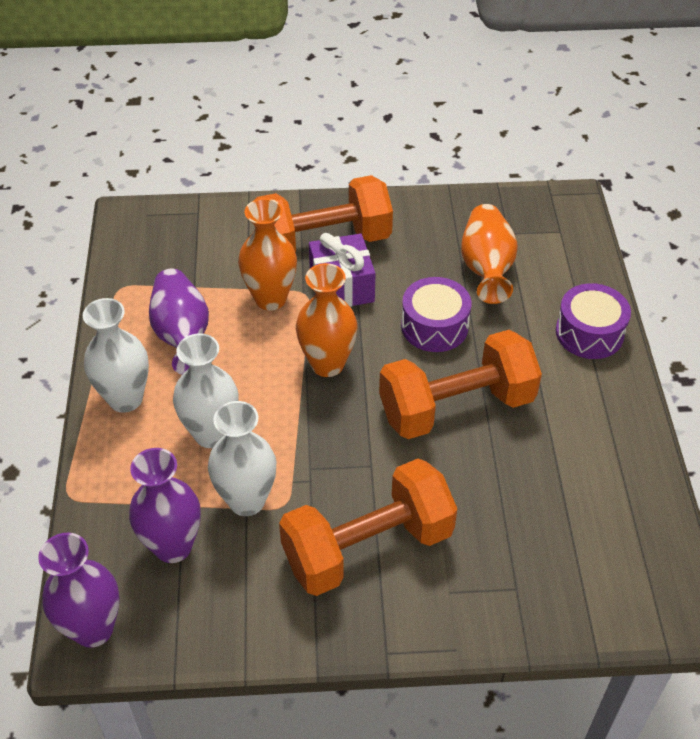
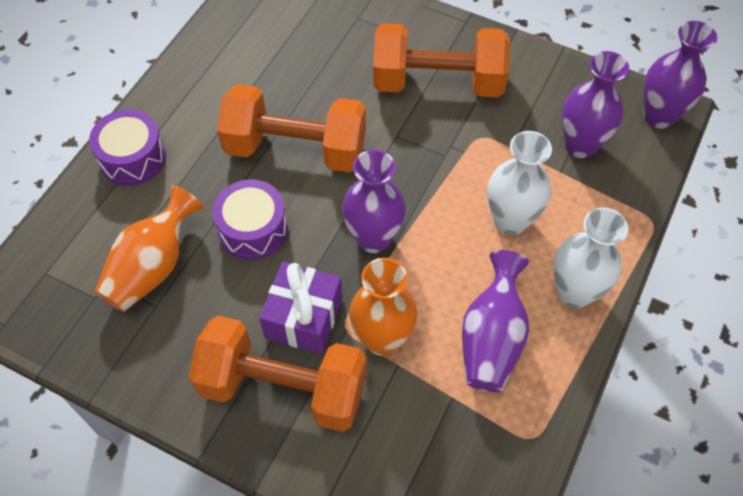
camera: 150 degrees left, 10 degrees up
white vase [208,401,277,516] -> none
orange vase [296,263,358,377] -> purple vase [342,149,406,253]

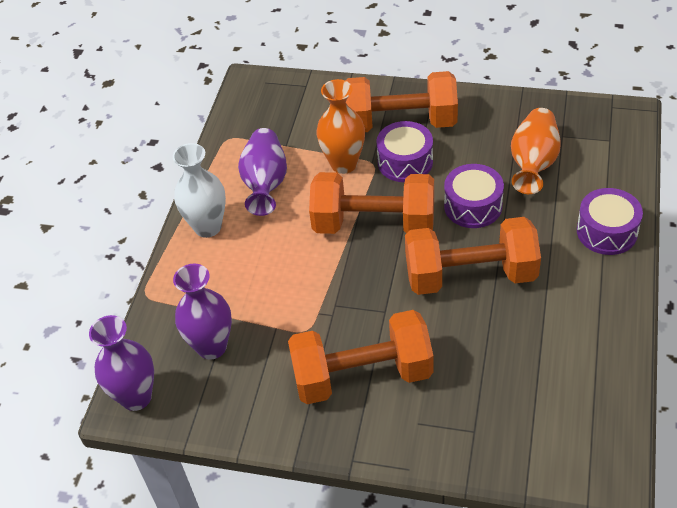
camera: 170 degrees right, 10 degrees down
purple gift [259,261,342,354] -> purple drum [376,121,433,182]
purple vase [342,149,406,253] -> orange dumbbell [309,172,434,234]
white vase [487,131,552,235] -> none

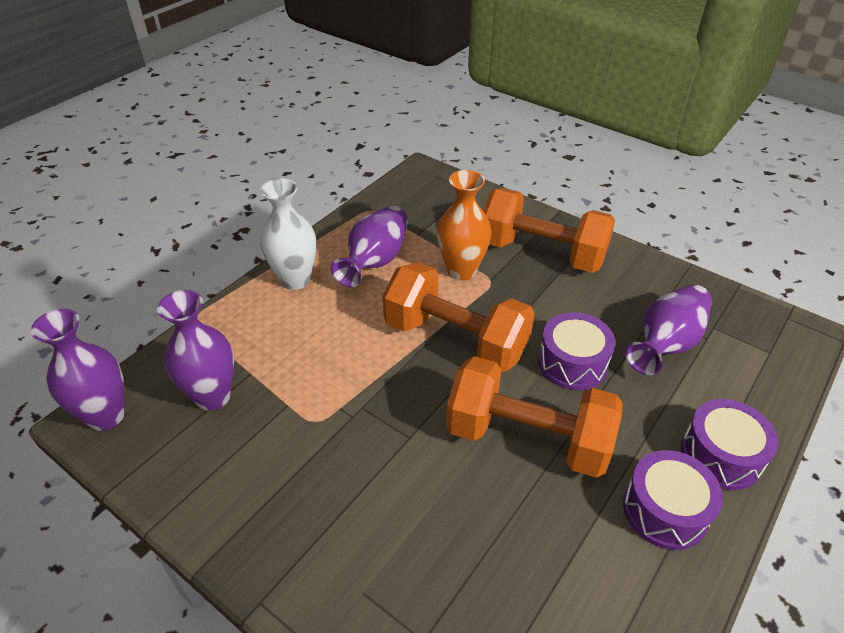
camera: 20 degrees right, 5 degrees down
orange dumbbell [288,310,434,404] -> none
purple drum [376,121,433,182] -> purple drum moved to [623,450,723,550]
orange vase [511,108,561,194] -> purple vase [625,284,712,375]

